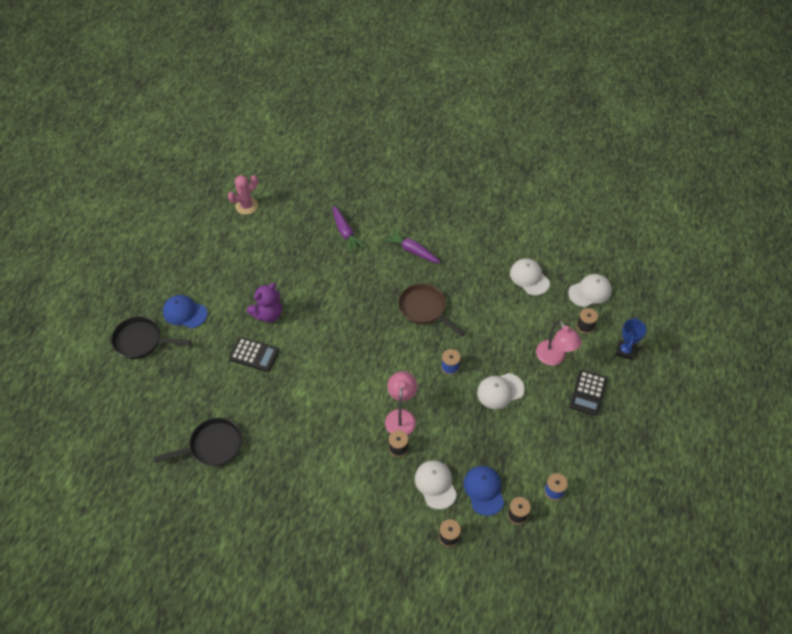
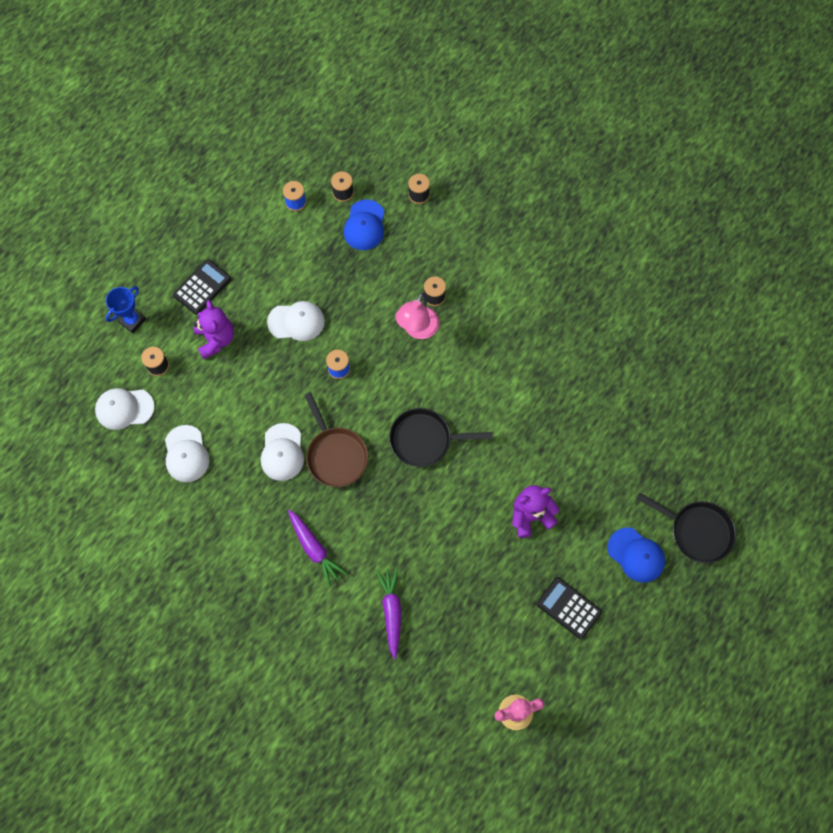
camera: 160 degrees left, 15 degrees up
black pan [154,418,242,466] -> black pan moved to [389,408,493,467]
black calculator [229,337,279,372] -> black calculator moved to [536,577,602,639]
white cap [415,460,457,510] -> white cap moved to [261,423,304,481]
pink lamp [536,321,582,365] -> purple teddy bear [194,300,234,359]

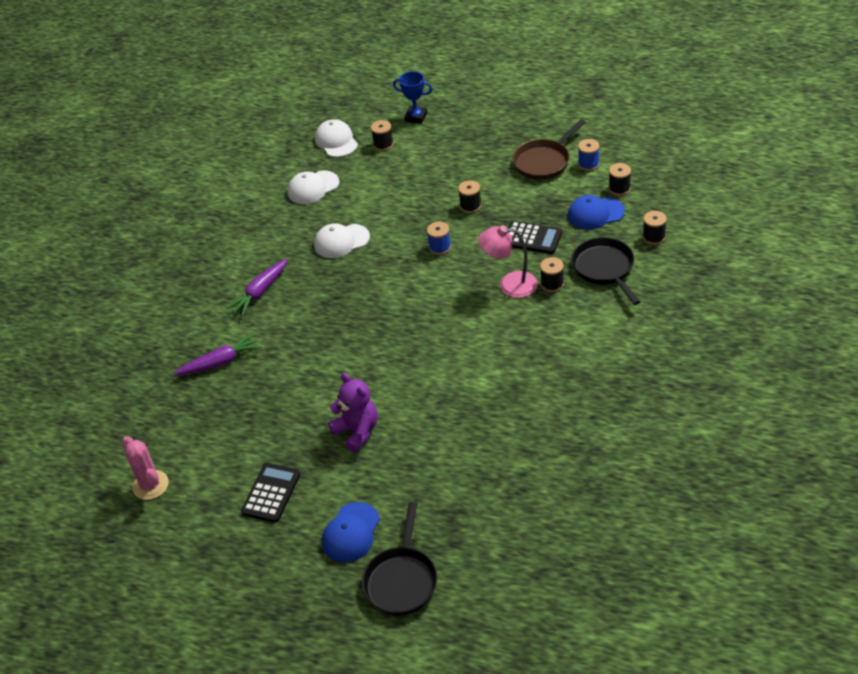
camera: 75 degrees right, 25 degrees down
black calculator [173,259,231,315] -> black calculator moved to [508,221,562,254]
purple teddy bear [194,300,234,359] -> none
white cap [267,301,325,341] -> black spool [458,180,481,213]
brown pan [304,392,368,487] -> brown pan moved to [513,119,586,180]
black pan [389,408,493,467] -> black pan moved to [572,237,640,305]

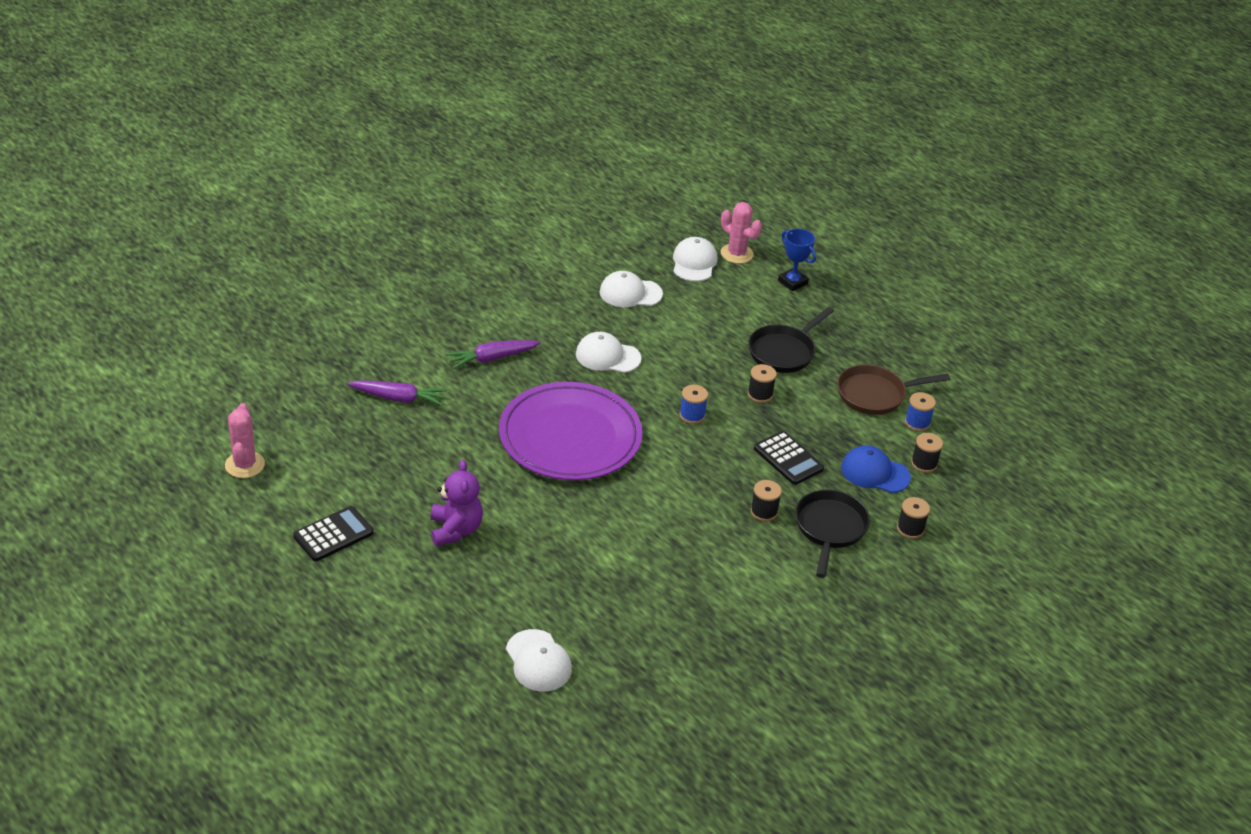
camera: 25 degrees right, 5 degrees down
blue cap [322,502,380,562] -> none
black pan [362,502,438,616] -> black pan moved to [748,307,834,373]
black spool [371,120,394,151] -> none
pink lamp [478,226,538,298] -> none
none -> purple plate [499,382,642,480]
none -> white cap [506,629,572,692]
none -> pink cactus [721,202,762,264]

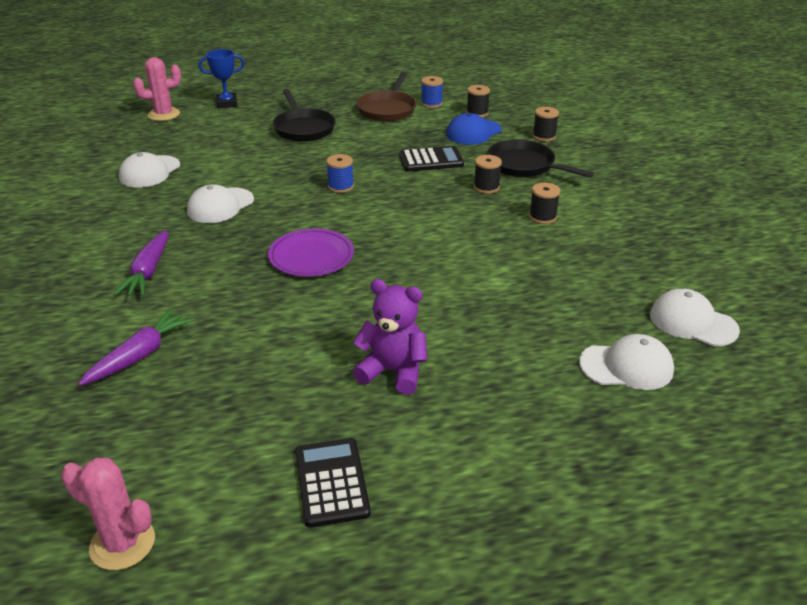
camera: 60 degrees left, 5 degrees down
purple plate [499,382,642,480] -> purple plate [268,229,354,277], size x0.54
white cap [673,237,718,282] -> white cap moved to [650,289,740,346]
black spool [748,364,777,403] -> black spool moved to [529,183,560,224]

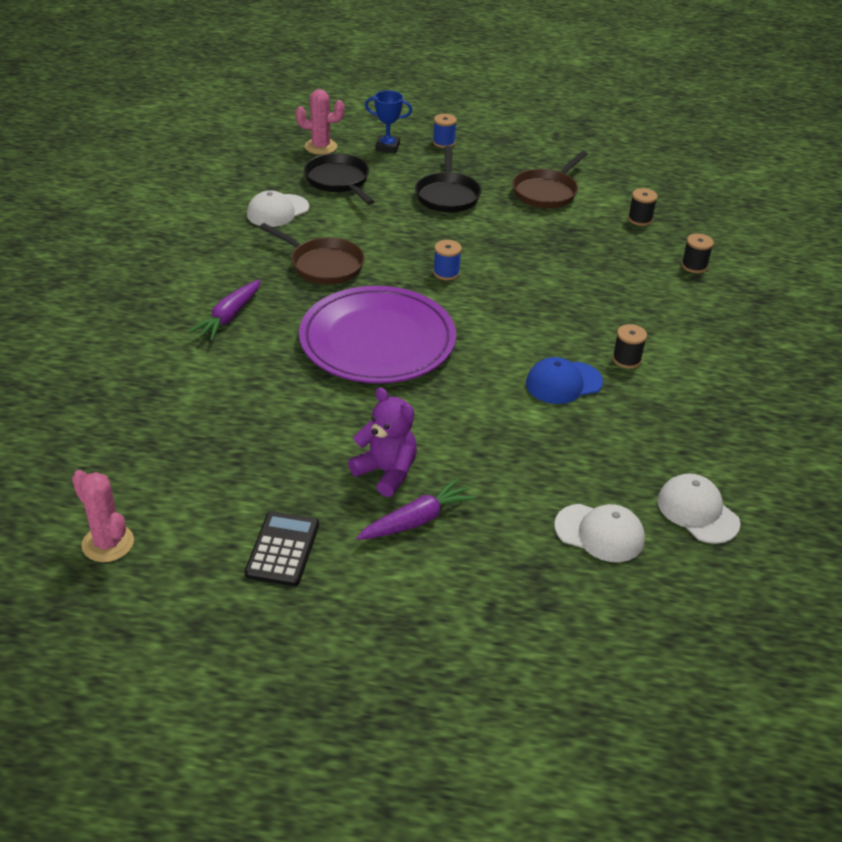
camera: 20 degrees right, 5 degrees up
purple carrot [78,308,194,386] -> purple carrot moved to [356,478,476,540]
white cap [187,184,254,223] -> brown pan [259,223,365,284]
purple plate [268,229,354,277] -> purple plate [299,286,456,383], size x1.87
black calculator [399,146,464,172] -> none
blue spool [421,76,443,108] -> blue spool moved to [433,114,457,148]
blue cap [446,113,502,145] -> blue cap moved to [526,357,603,404]
black spool [474,155,502,194] -> none
black pan [487,139,594,178] -> black pan moved to [304,153,375,205]

